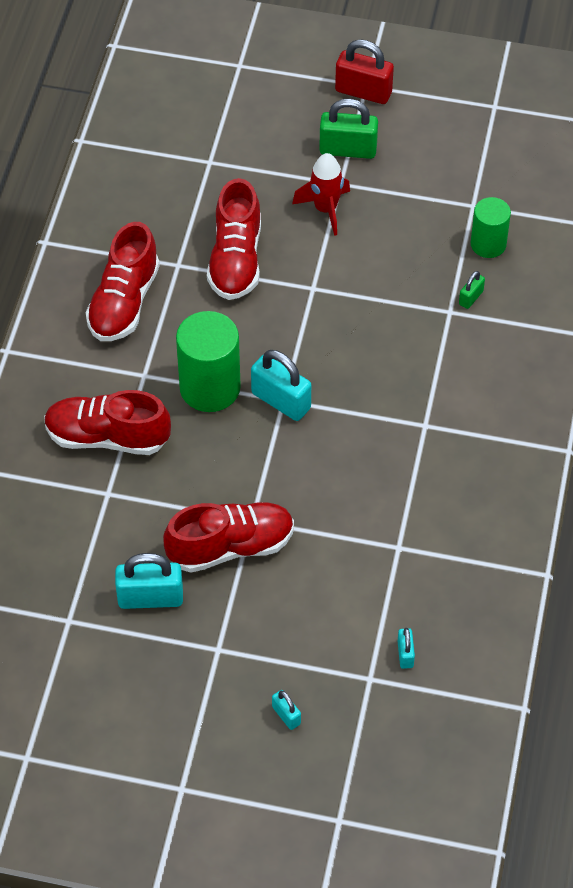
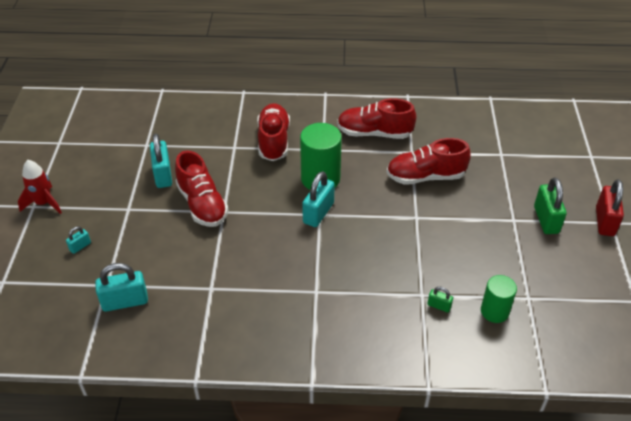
camera: 80 degrees right, 10 degrees down
red rocket [292,153,350,236] -> red rocket moved to [18,160,62,214]
turquoise padlock [397,628,415,669] -> turquoise padlock [95,263,148,312], size x1.97

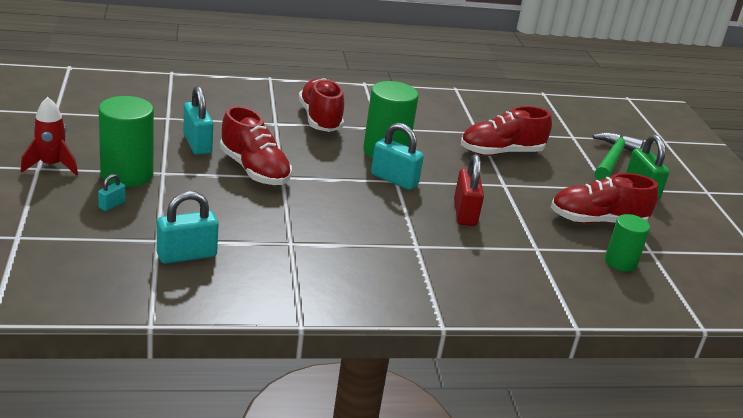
camera: 15 degrees left, 15 degrees down
turquoise padlock [302,171,335,227] -> turquoise padlock turned 75 degrees counterclockwise [371,123,424,190]
red shoe [337,98,416,139] -> red shoe moved to [551,173,658,223]
green padlock [427,287,453,312] -> none
red padlock [596,179,624,236] -> red padlock moved to [454,154,484,226]
none -> green cylinder [98,96,154,187]
none -> green hammer [592,132,644,180]

